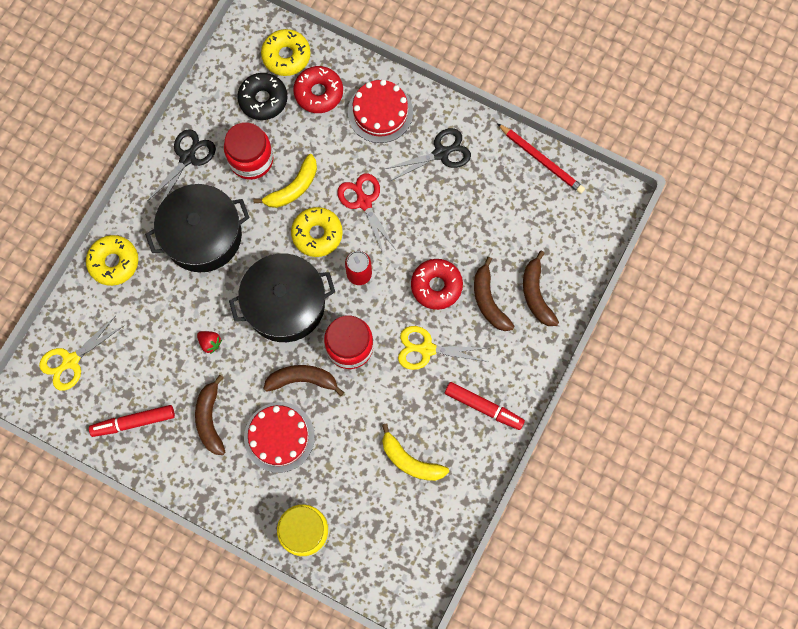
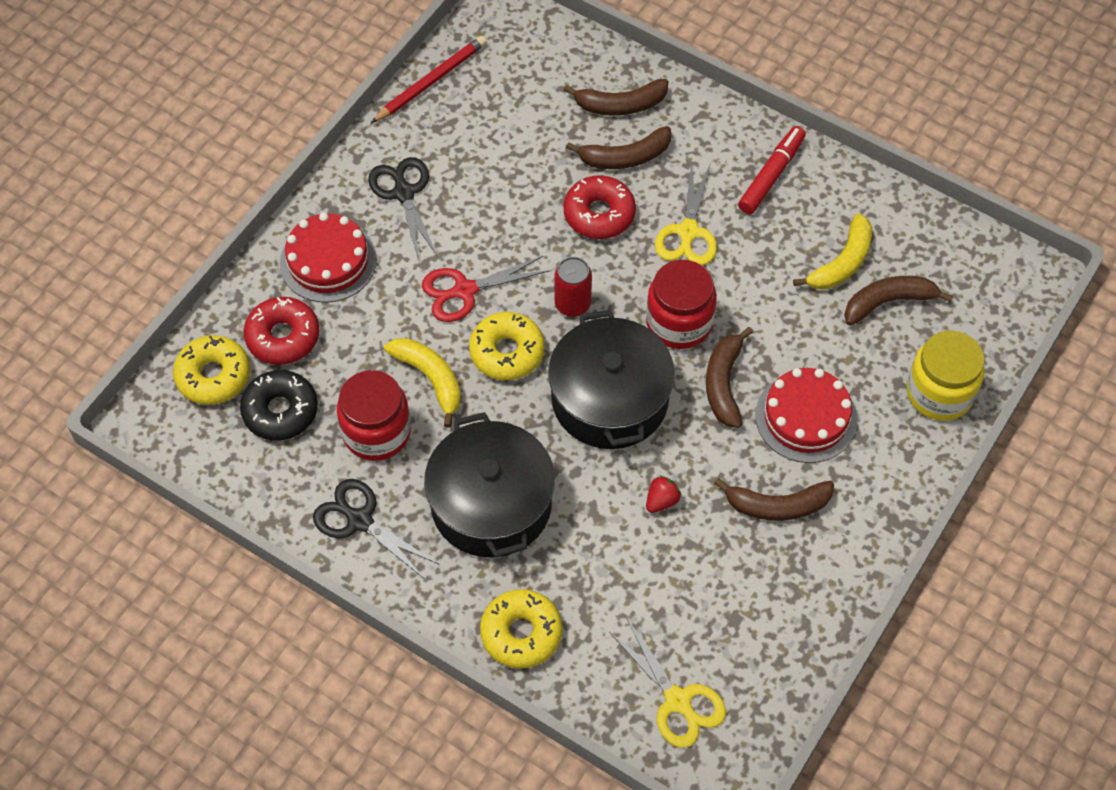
camera: 85 degrees left, 15 degrees down
red marker [89,405,175,437] -> none
none -> brown banana [844,276,953,326]

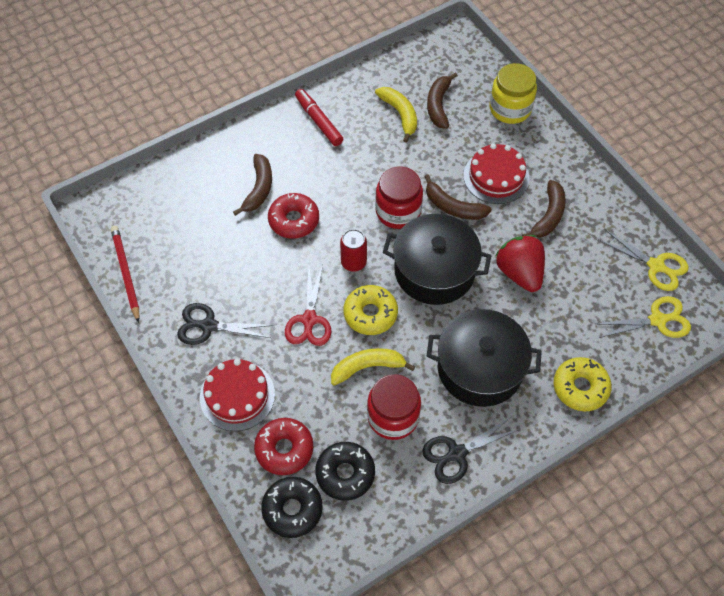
camera: 65 degrees left, 0 degrees up
yellow donut [173,335,250,405] -> black donut [261,477,323,538]
brown banana [564,79,669,116] -> none
red strawberry [646,475,681,513] -> red strawberry [496,235,545,292], size x2.17
yellow scissors [655,161,717,265] -> yellow scissors moved to [598,230,688,291]

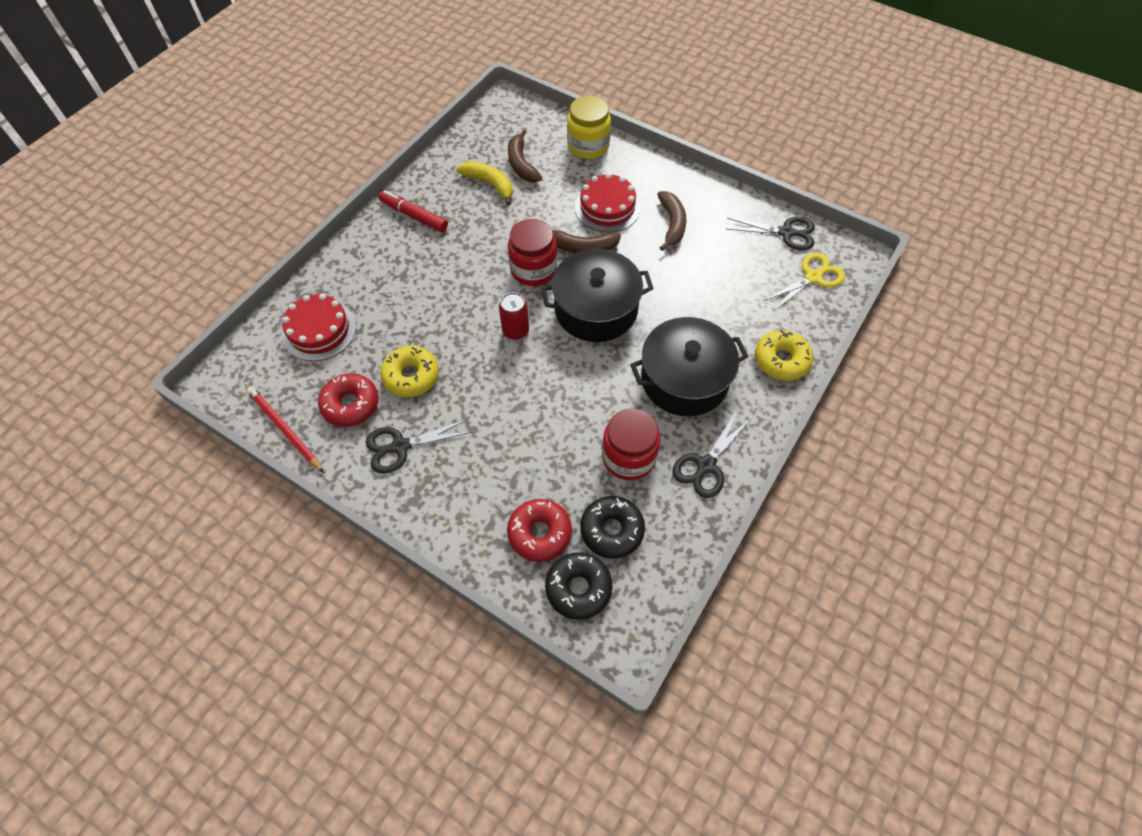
camera: 25 degrees left, 0 degrees up
red cake [200,359,275,431] -> red cake moved to [282,294,356,361]
brown banana [233,154,272,216] -> none
red donut [268,193,319,239] -> red donut moved to [318,373,379,427]
red scissors [285,265,331,346] -> none
yellow banana [331,348,415,386] -> none
yellow donut [344,285,398,335] -> yellow donut moved to [380,346,439,397]
red strawberry [496,235,545,292] -> none
yellow scissors [598,230,688,291] -> black scissors [727,217,815,251]

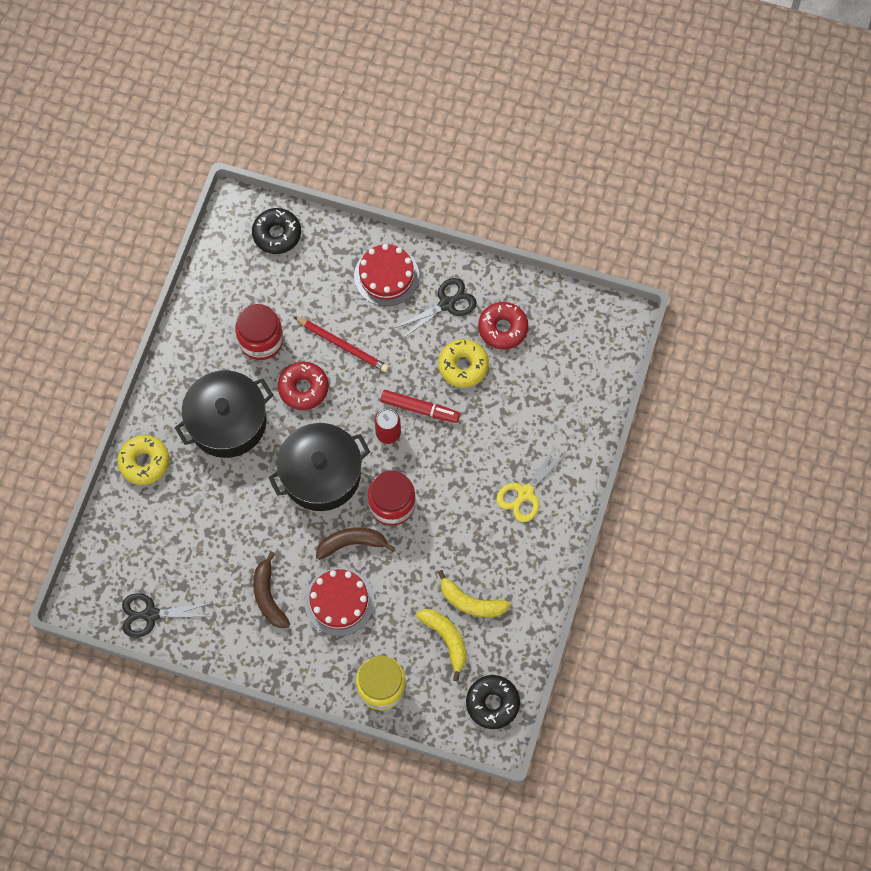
camera: 165 degrees right, 10 degrees up
red pencil [246,387,324,473] -> red pencil moved to [294,317,389,372]
red cake [282,294,356,361] -> red cake moved to [354,244,419,306]
red marker [379,190,448,232] -> red marker moved to [381,390,460,423]
red donut [507,499,572,562] -> red donut moved to [278,362,329,410]
brown banana [508,129,542,182] -> yellow banana [416,609,467,681]
black donut [580,496,645,559] -> black donut moved to [466,675,520,729]
black scissors [672,411,750,498] -> none
yellow scissors [763,253,845,310] -> yellow scissors moved to [497,446,569,522]

